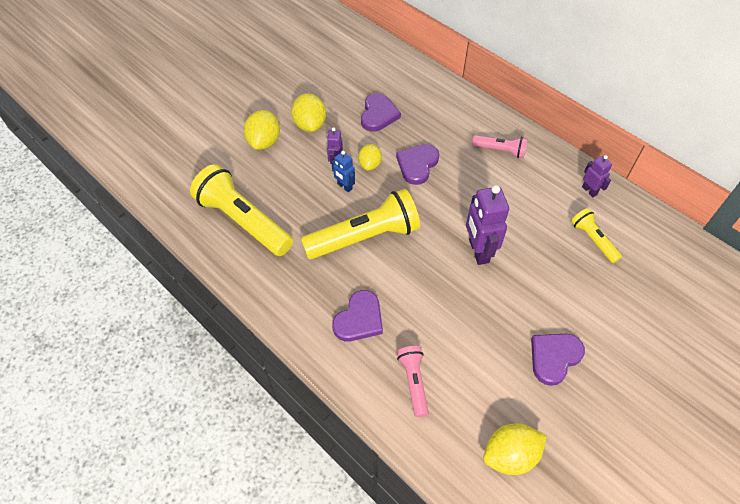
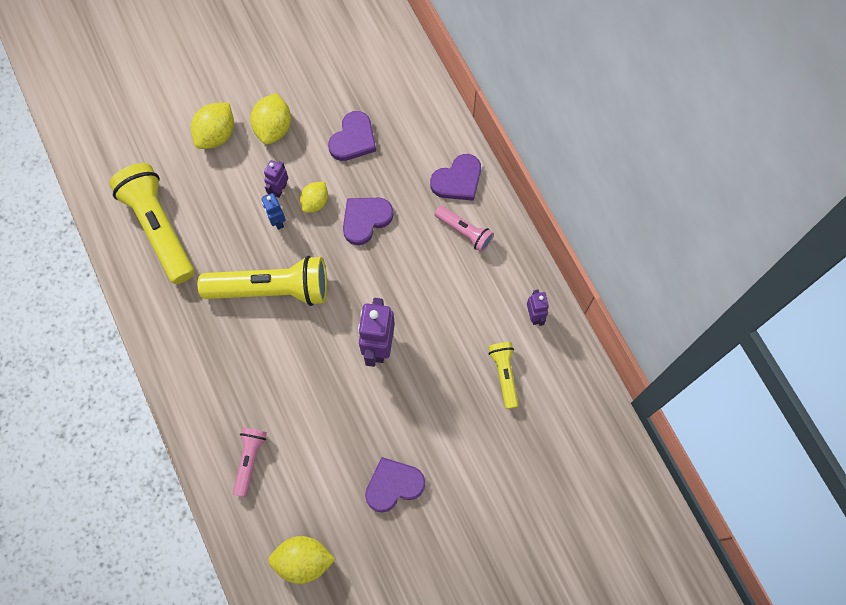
camera: 20 degrees right, 15 degrees up
purple heart [332,290,383,341] -> purple heart moved to [430,154,481,201]

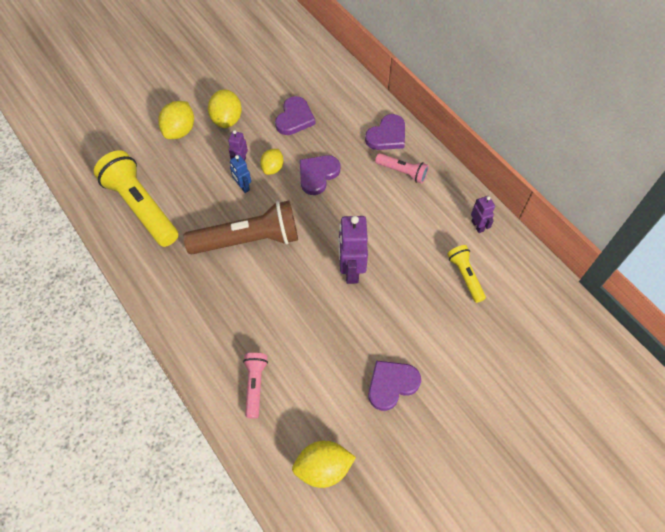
camera: 10 degrees left, 10 degrees down
yellow flashlight [198,256,327,306] -> brown flashlight [183,201,298,254]

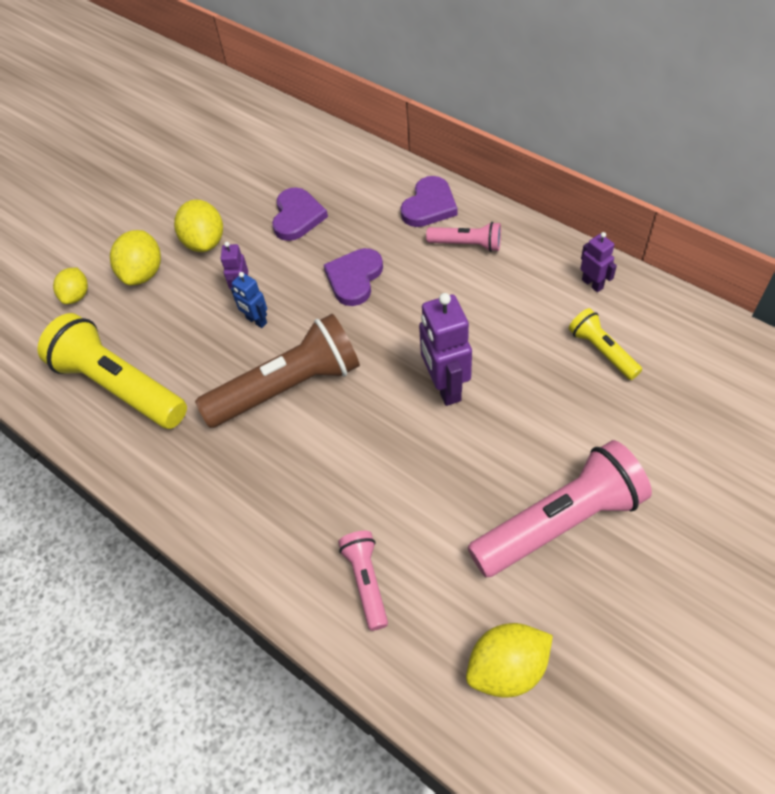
camera: 10 degrees left, 5 degrees down
yellow lemon [260,149,284,175] -> yellow lemon moved to [53,267,88,304]
purple heart [368,361,421,411] -> pink flashlight [468,440,652,577]

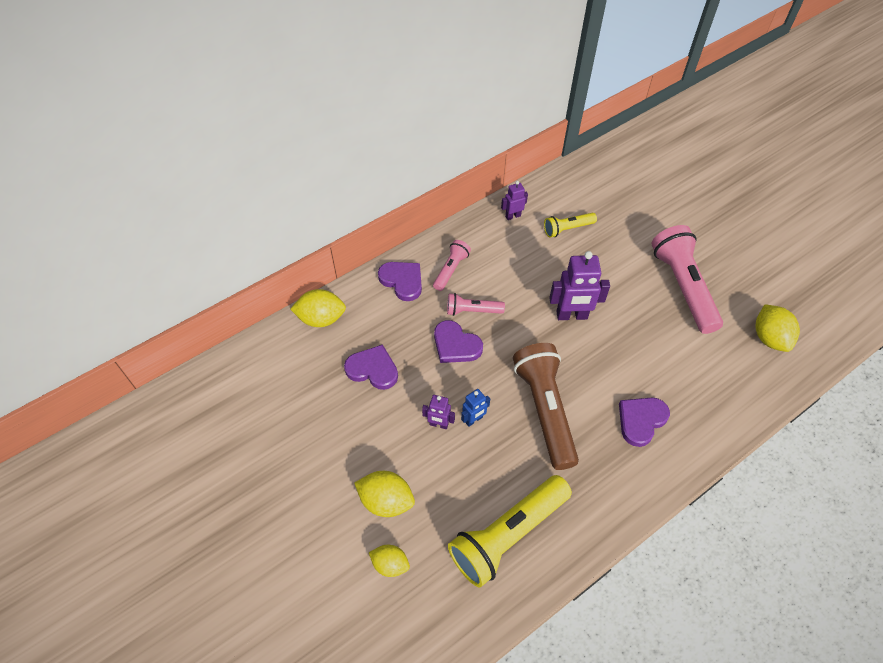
camera: 80 degrees left, 0 degrees up
yellow lemon [174,199,223,252] -> yellow lemon moved to [290,289,346,327]
pink flashlight [338,531,388,631] -> pink flashlight moved to [447,293,505,316]
none -> purple heart [619,398,670,447]

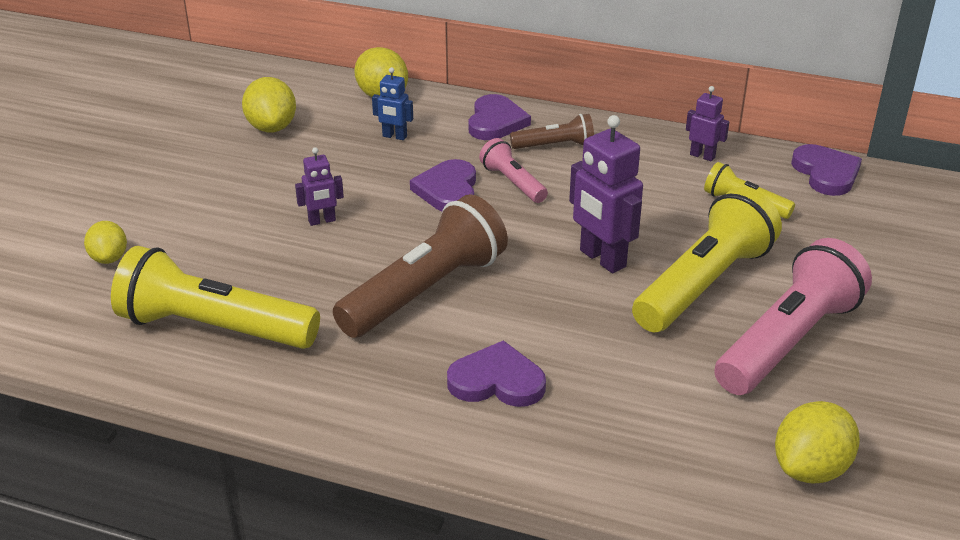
camera: 55 degrees right, 20 degrees down
purple heart [344,344,398,390] -> purple heart moved to [791,144,862,196]
yellow lemon [354,471,415,517] -> yellow lemon moved to [242,77,296,132]
purple robot [422,395,455,429] -> purple robot turned 90 degrees counterclockwise [295,147,344,226]
pink flashlight [433,240,471,291] -> brown flashlight [510,114,594,149]
blue robot [461,389,490,427] -> blue robot moved to [372,67,413,140]
none -> yellow flashlight [632,187,782,332]

